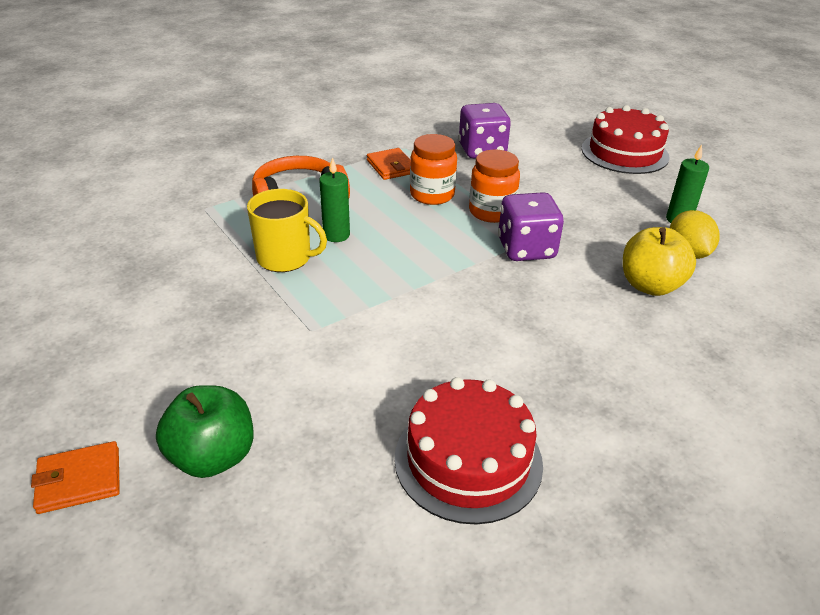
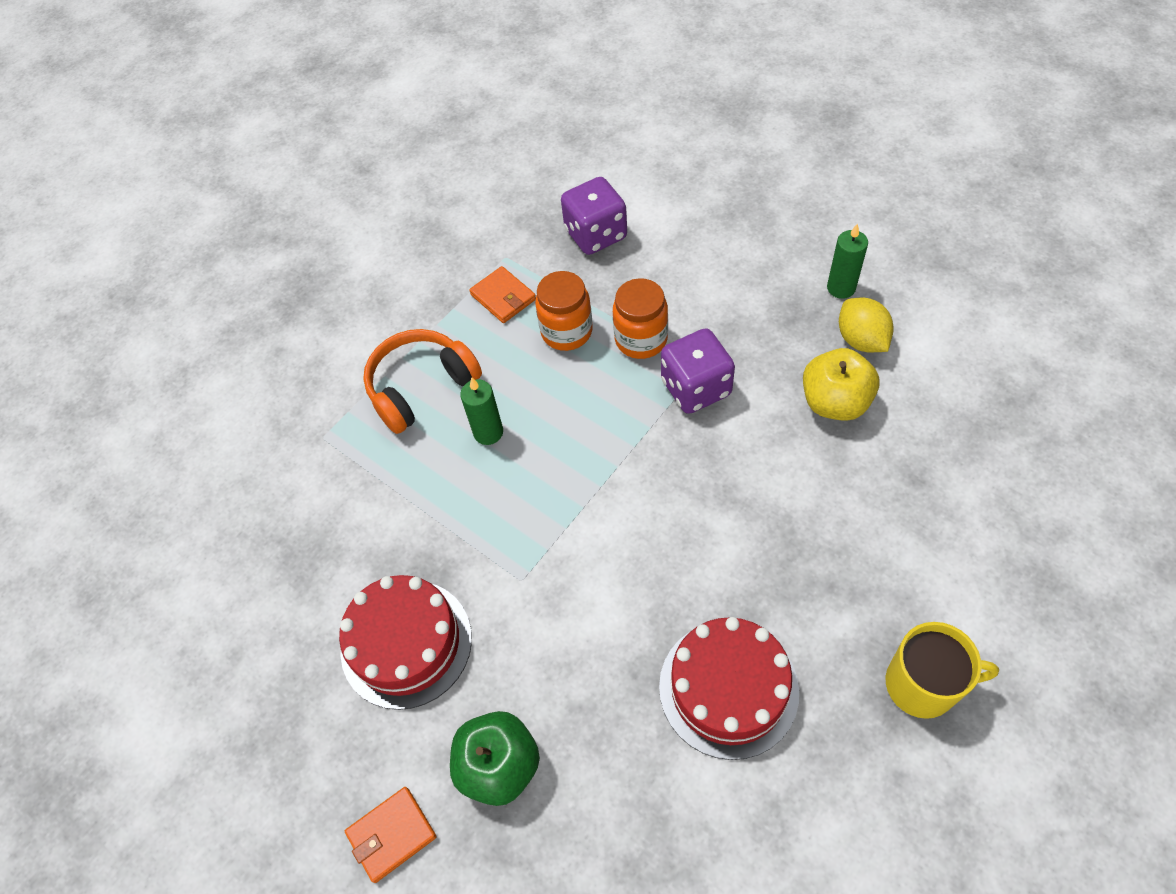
camera: 10 degrees left, 20 degrees up
yellow mug [247,189,327,272] -> yellow mug moved to [886,622,999,719]
red cake [581,105,670,174] -> red cake moved to [339,575,472,710]

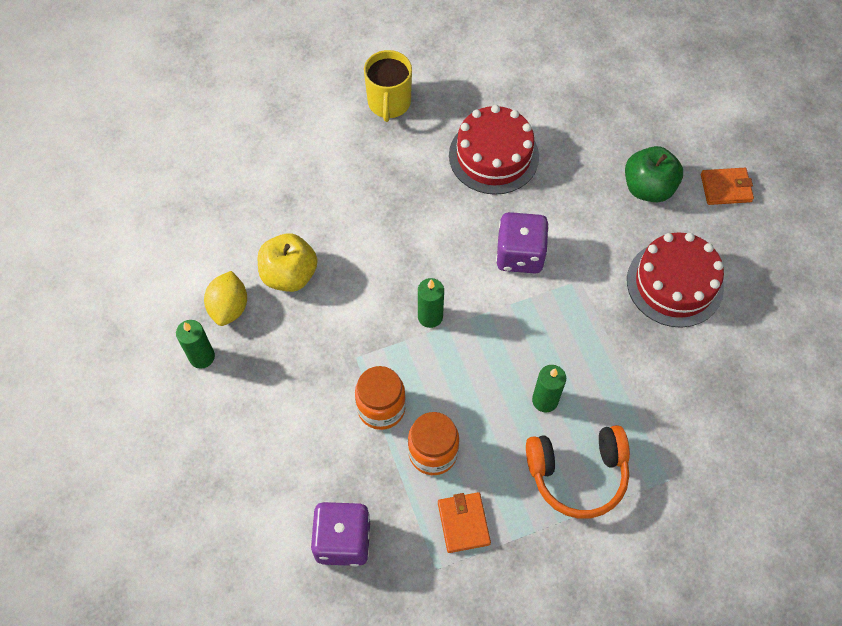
camera: 155 degrees left, 5 degrees up
purple dice [661,328,735,414] -> purple dice moved to [496,212,549,274]
yellow mug [886,622,999,719] -> yellow mug turned 120 degrees counterclockwise [364,50,412,122]
none -> green candle [418,278,444,328]

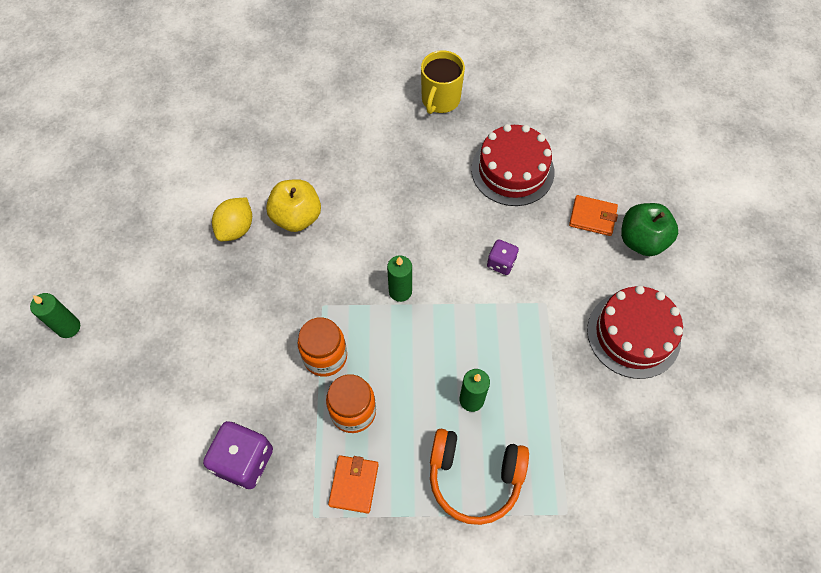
camera: 20 degrees right, 0 degrees up
green candle [176,320,215,369] -> green candle moved to [30,293,80,338]
purple dice [496,212,549,274] -> purple dice [487,239,519,275], size x0.57
orange wallet [701,168,754,205] -> orange wallet moved to [569,195,618,236]

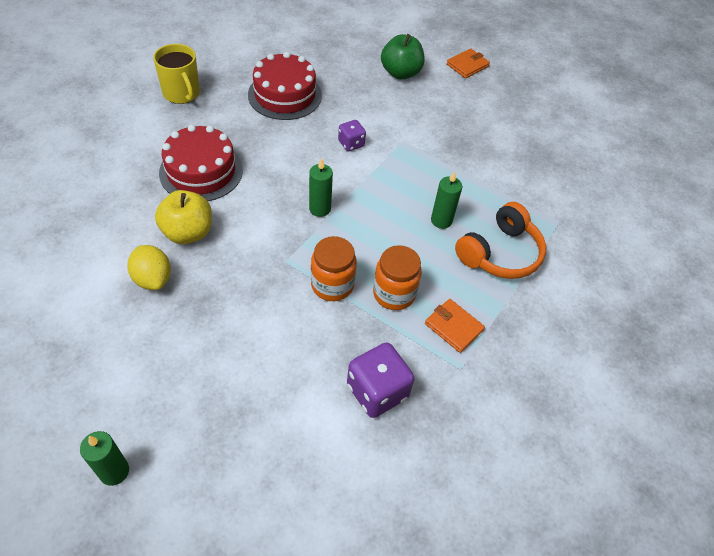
camera: 60 degrees left, 10 degrees down
orange wallet [569,195,618,236] -> orange wallet moved to [447,49,490,78]
red cake [587,285,683,379] -> red cake moved to [159,125,243,201]

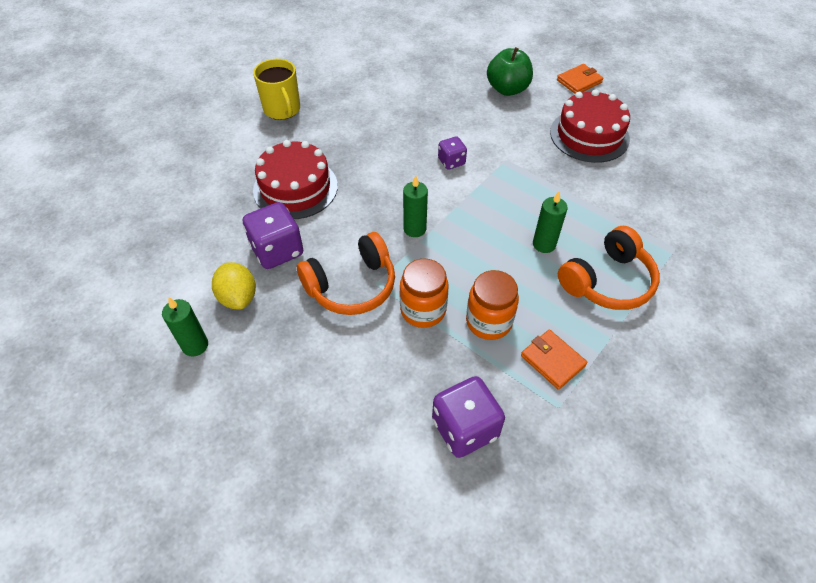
camera: 10 degrees right, 0 degrees up
green candle [80,431,129,486] -> green candle moved to [162,298,208,357]
yellow apple [155,190,212,244] -> purple dice [243,202,303,269]
red cake [248,52,322,120] -> red cake moved to [550,89,630,163]
none -> orange headphones [297,232,395,315]

